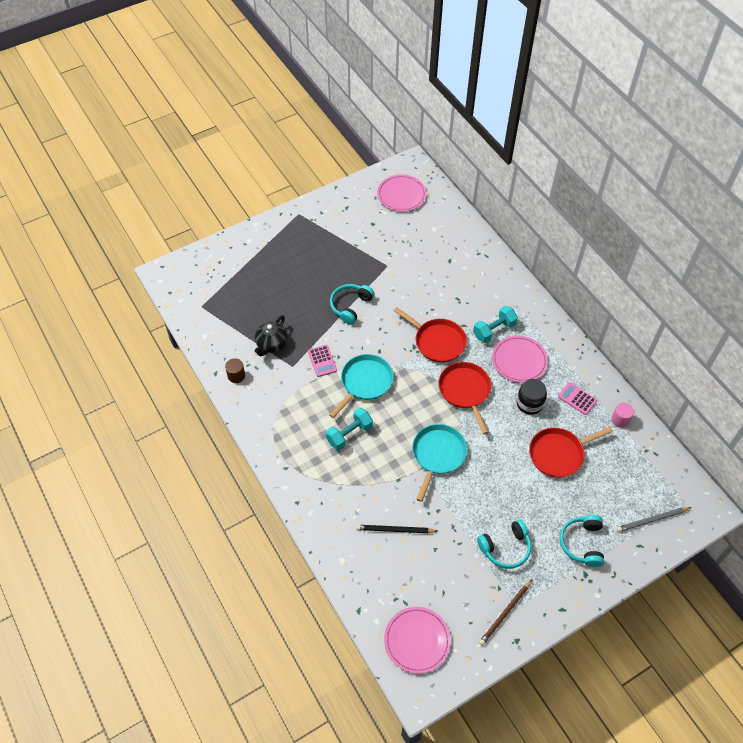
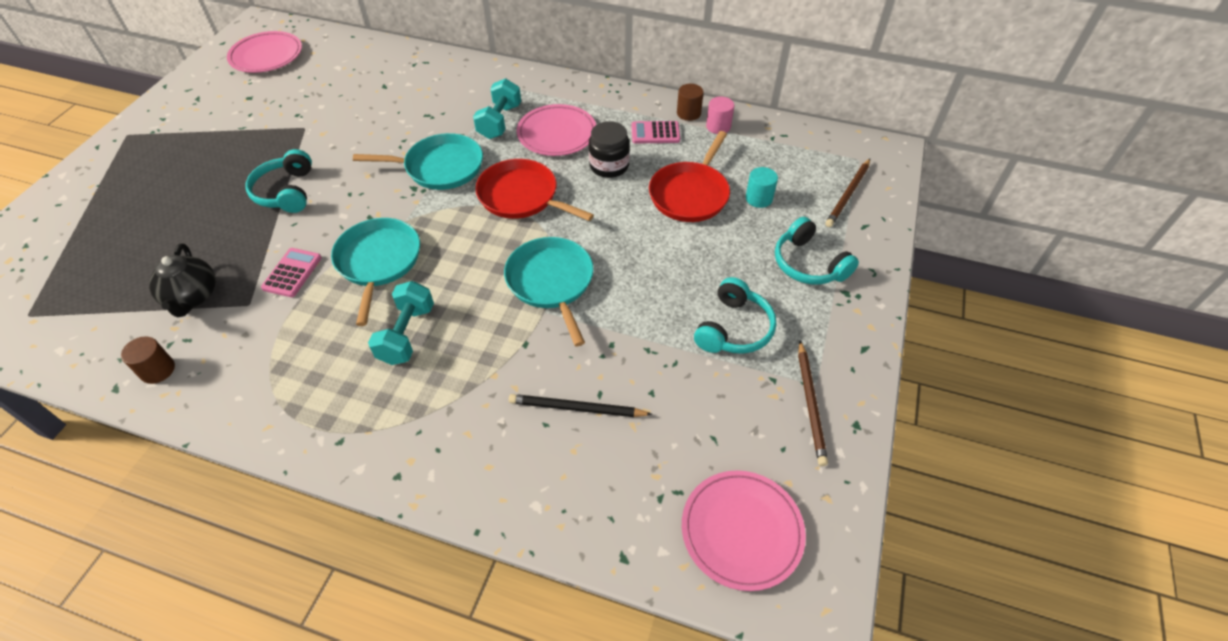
camera: 40 degrees left, 5 degrees down
pink calculator [308,345,337,377] -> pink calculator turned 105 degrees counterclockwise [261,248,322,297]
black pencil [356,525,437,533] -> black pencil turned 45 degrees clockwise [509,394,653,417]
red pan [394,307,467,363] -> turquoise pan [353,133,483,190]
grey pencil [617,507,691,532] -> brown pencil [825,159,870,227]
none -> brown cylinder [677,84,704,121]
none -> turquoise cylinder [746,167,778,208]

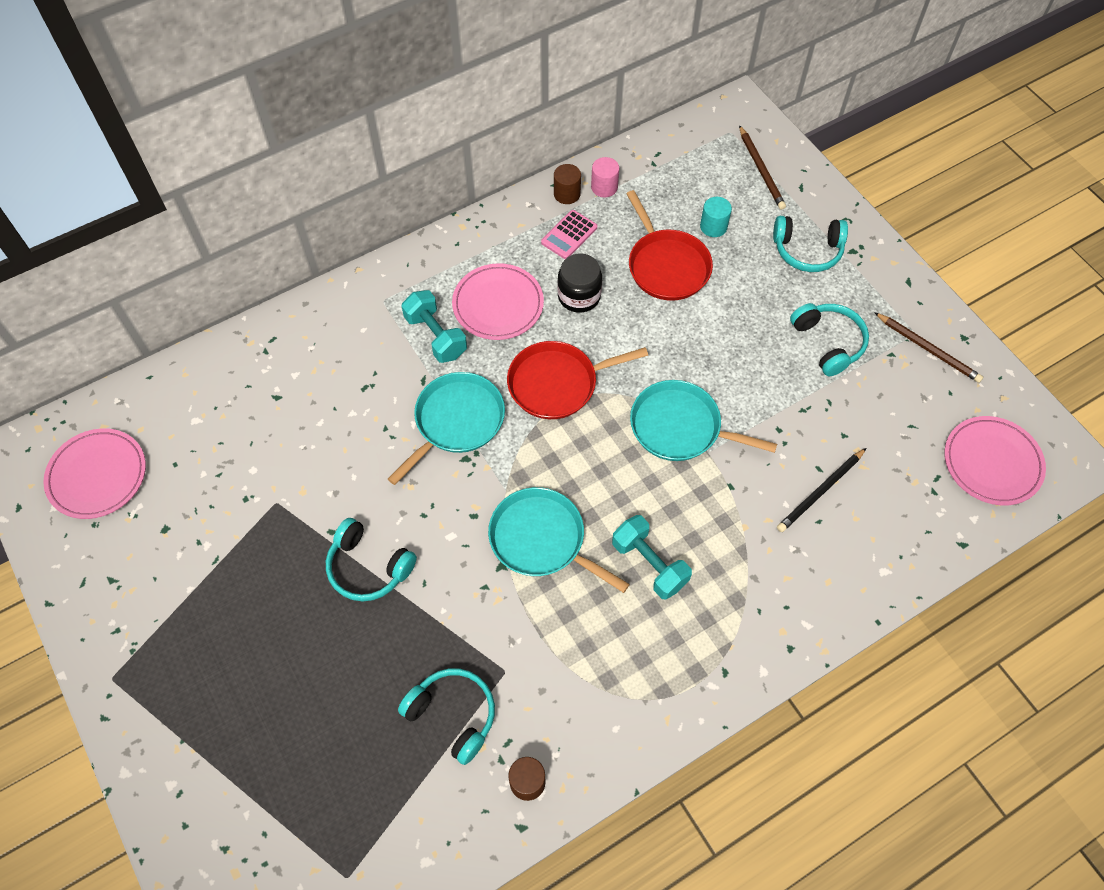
camera: 50 degrees left, 10 degrees up
black teapot [149,244,216,317] -> turquoise headphones [398,668,495,765]
pink calculator [261,248,322,297] -> none

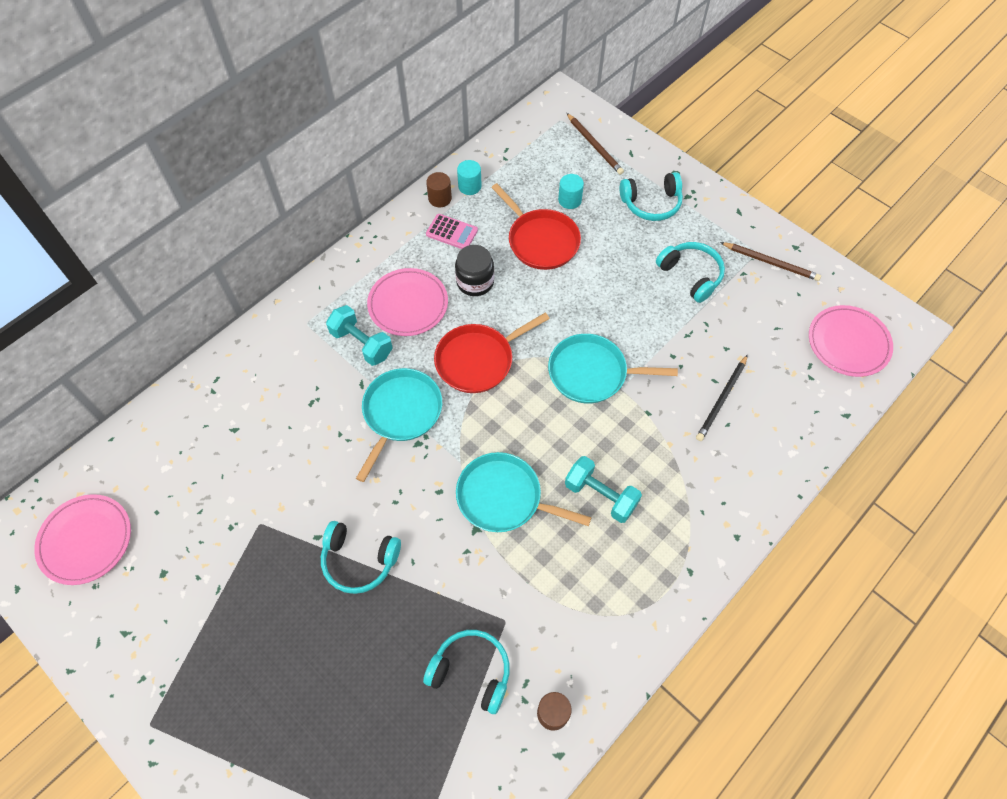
camera: 15 degrees left, 0 degrees up
pink calculator [541,210,597,259] -> pink calculator turned 90 degrees counterclockwise [426,214,478,249]
pink cylinder [591,157,619,197] -> turquoise cylinder [457,160,482,195]

